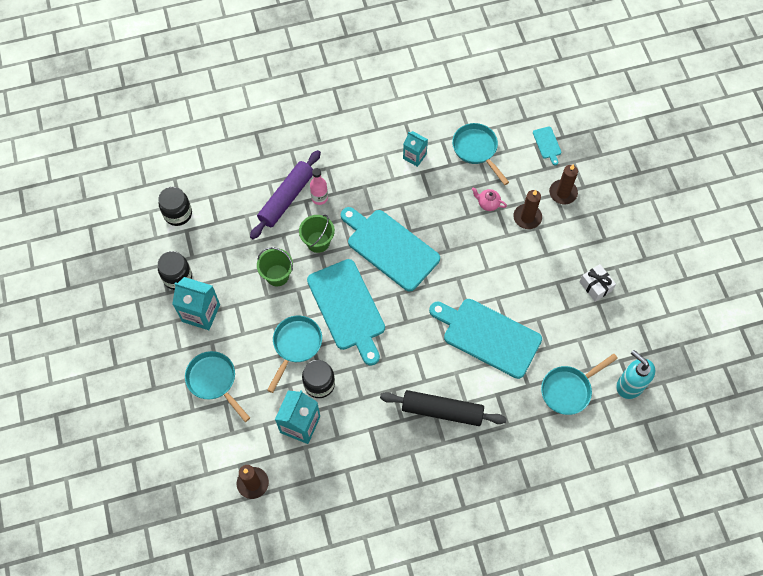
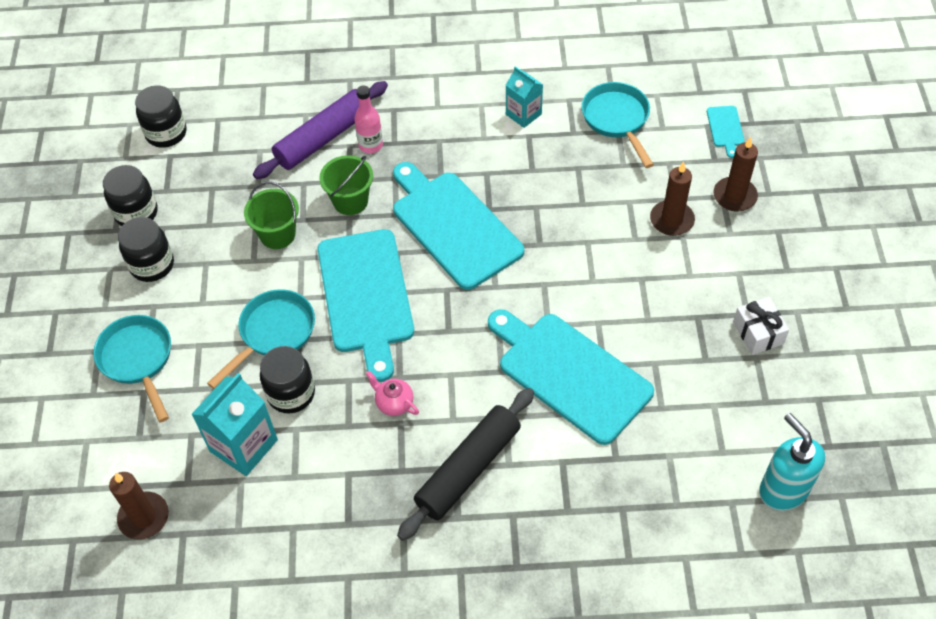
camera: 15 degrees right, 10 degrees down
turquoise carton [172,277,220,330] -> black jar [118,217,174,282]
black rolling pin [380,390,506,426] -> black rolling pin turned 75 degrees counterclockwise [397,388,534,541]
pink teapot [472,188,507,211] -> pink teapot moved to [366,371,419,416]
turquoise pan [541,354,618,415] -> none

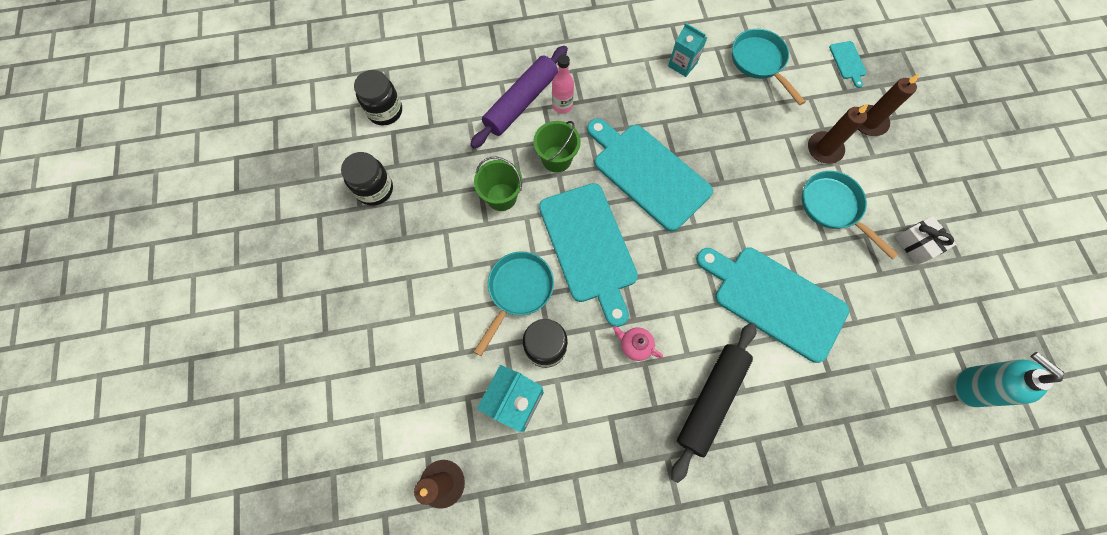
camera: 10 degrees left, 15 degrees up
turquoise pan [93,315,171,423] -> turquoise pan moved to [802,171,899,259]
black jar [118,217,174,282] -> none

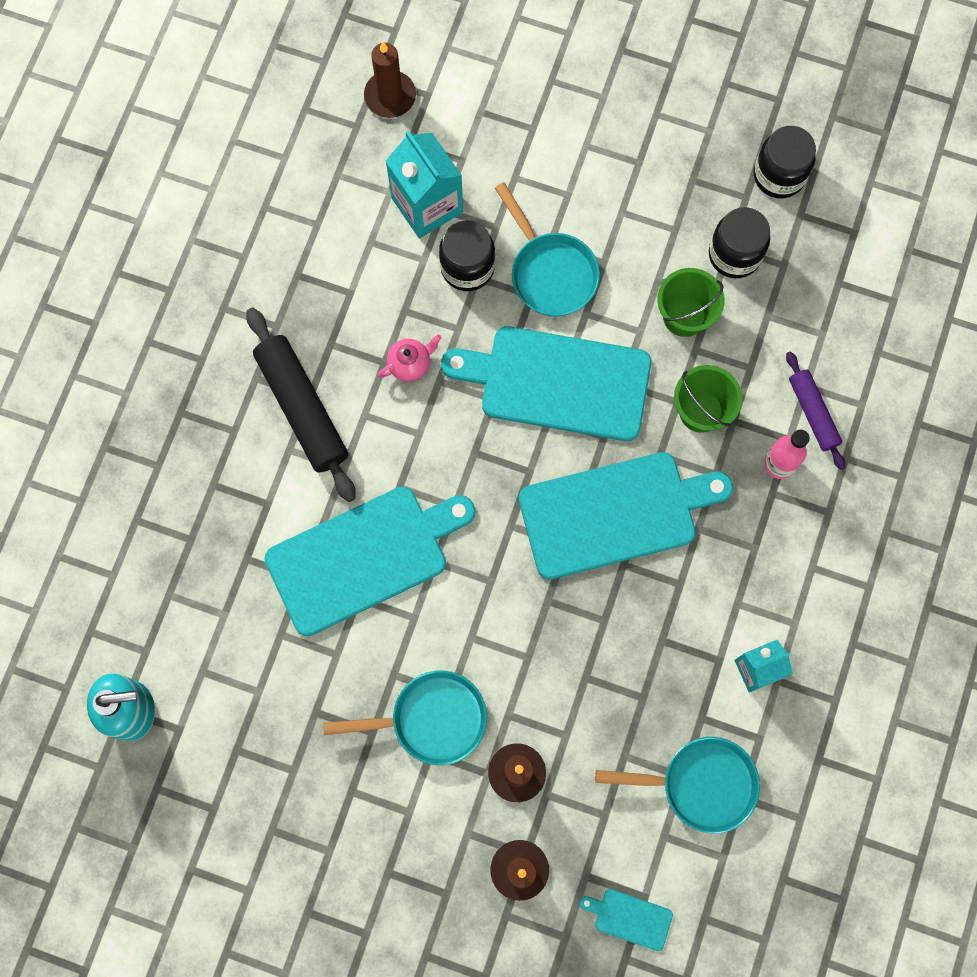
camera: 120 degrees right, 5 degrees up
black jar [354,70,402,125] -> black jar moved to [709,207,770,278]
purple rolling pin [470,46,568,148] -> purple rolling pin [786,351,845,470], size x0.58
white gift [895,216,956,265] -> none

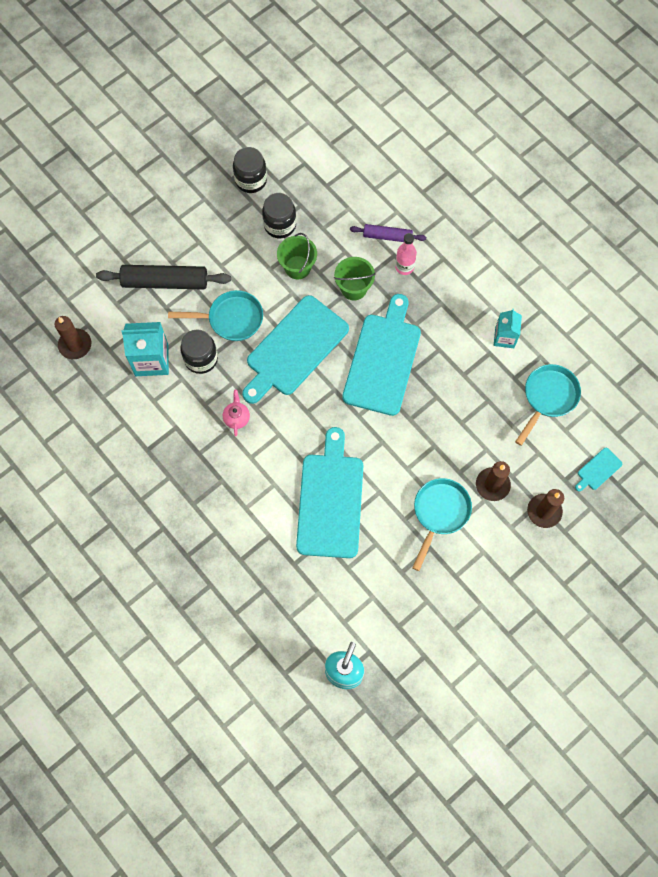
camera: 60 degrees left, 5 degrees down
black rolling pin [246,308,356,502] -> black rolling pin moved to [96,265,231,290]

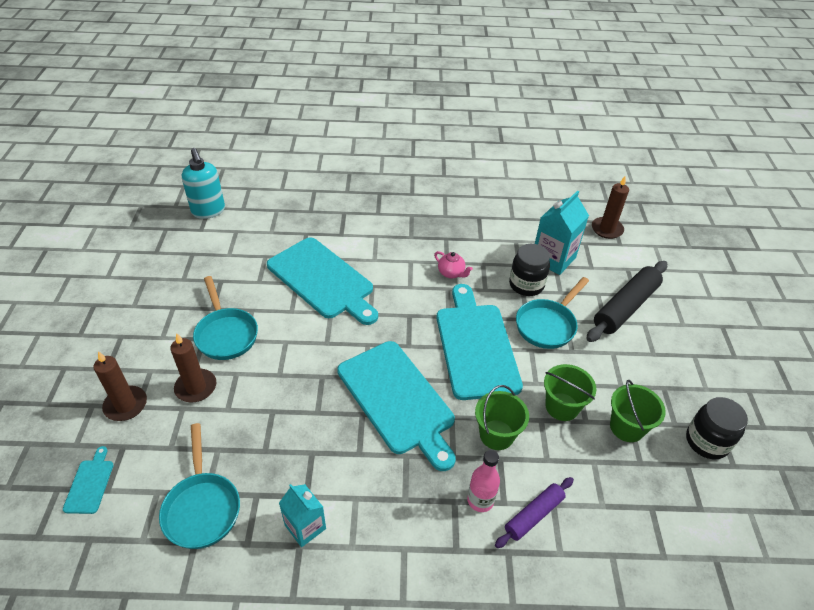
camera: 130 degrees right, 25 degrees down
black jar [262,193,296,238] -> green bucket [610,380,666,442]

